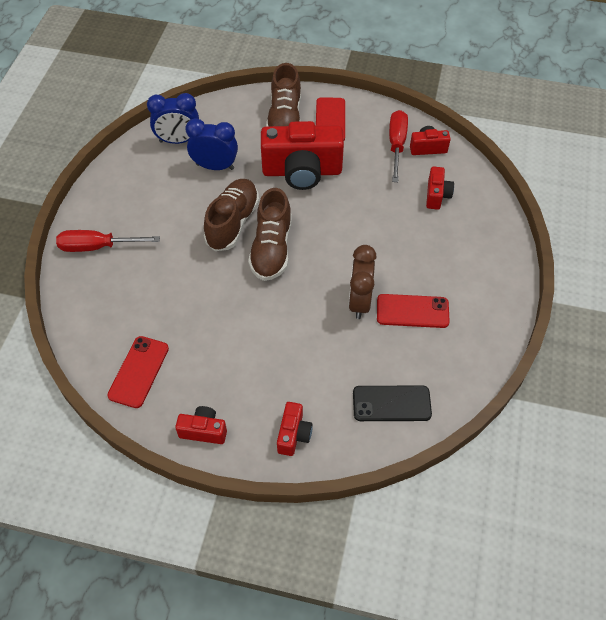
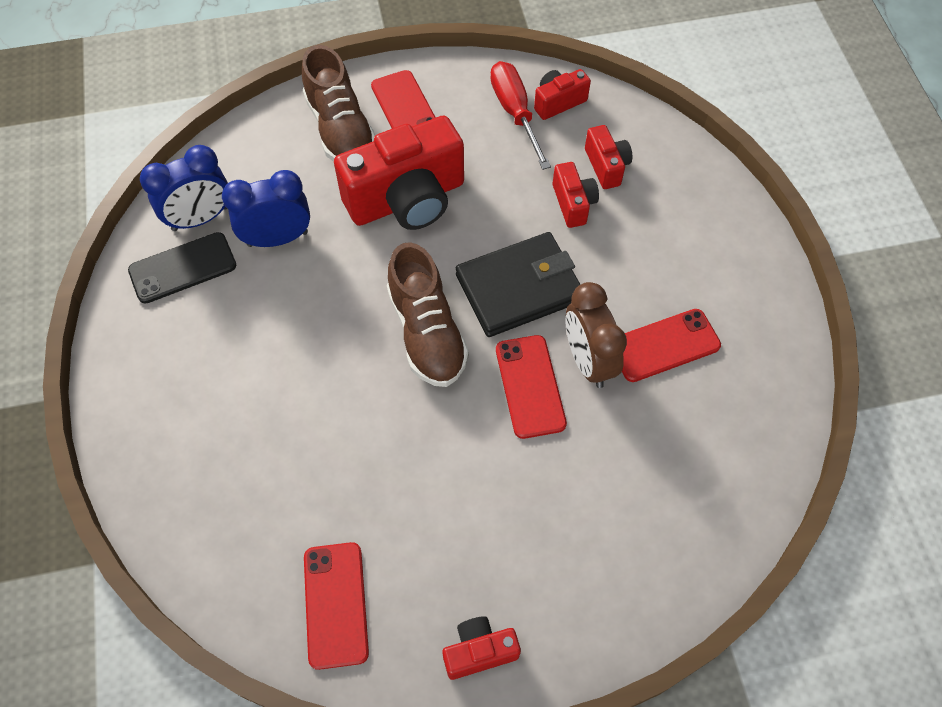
camera: 25 degrees left, 5 degrees up
red screwdriver [56,230,160,252] -> none
brown shoe [204,179,259,251] -> none
red camera [277,402,313,456] -> red camera moved to [553,162,599,228]
black phone [353,385,432,421] -> black phone moved to [128,232,236,304]
none -> black wallet [456,232,581,337]
none -> red phone [496,335,567,439]

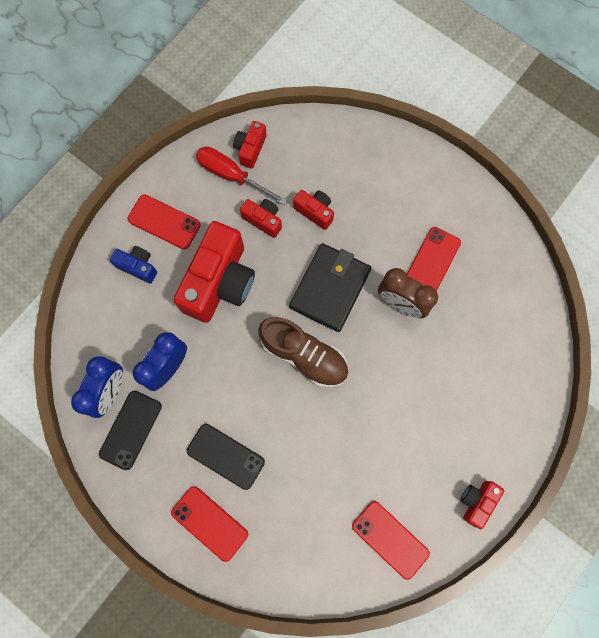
camera: 40 degrees left, 15 degrees up
brown shoe [302,45,376,162] -> blue camera [110,246,157,283]
red phone [496,335,567,439] -> red phone moved to [171,486,248,562]
red camera [585,125,632,189] -> red camera moved to [240,199,282,238]
none -> black phone [187,424,265,490]

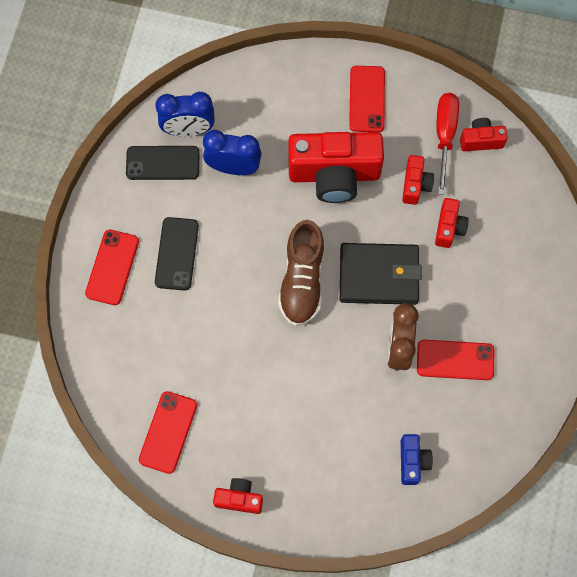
camera: 65 degrees right, 5 degrees down
blue camera [110,246,157,283] -> blue camera moved to [401,434,433,485]

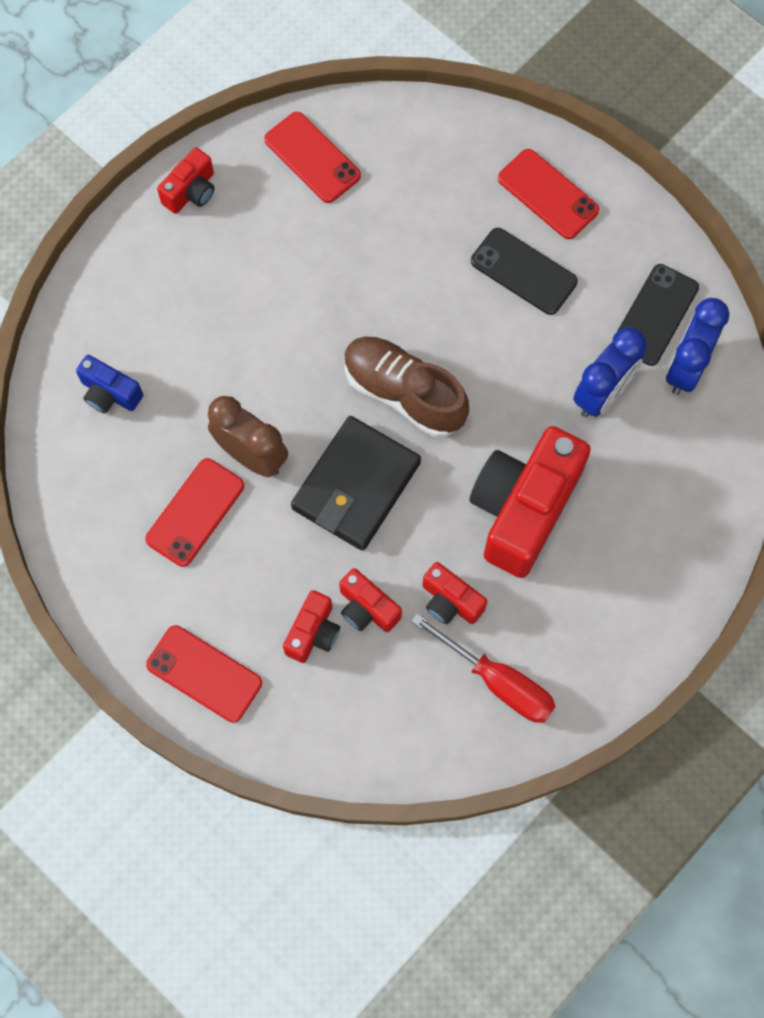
camera: 120 degrees right, 0 degrees up
red phone [349,66,385,132] -> red phone moved to [146,625,262,723]
red camera [460,118,508,151] -> red camera moved to [283,590,340,663]

